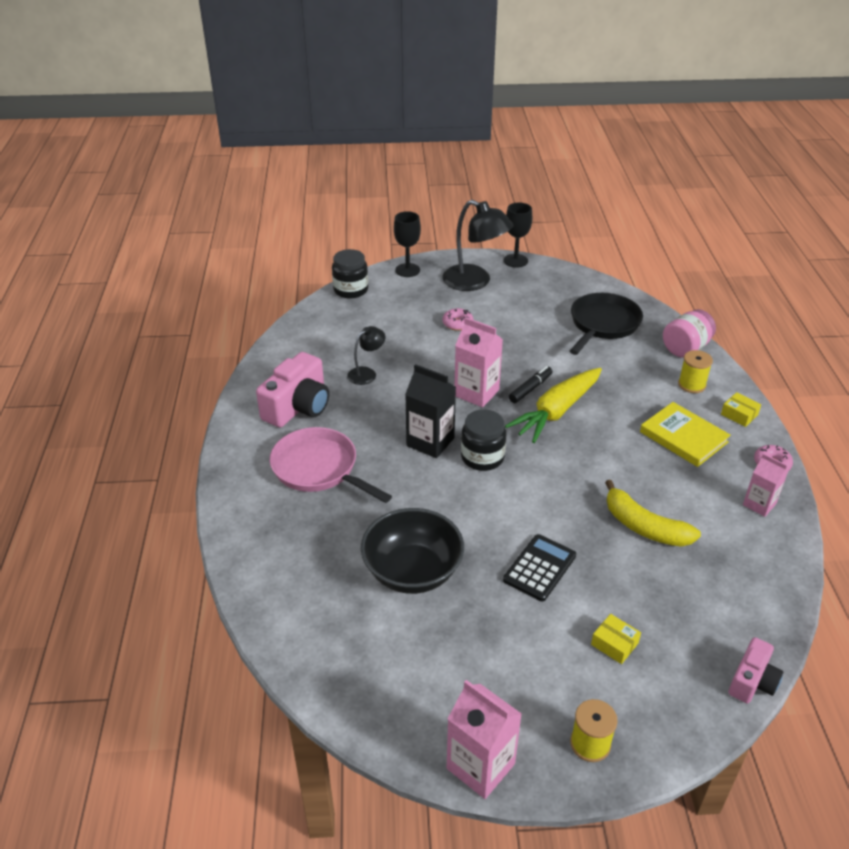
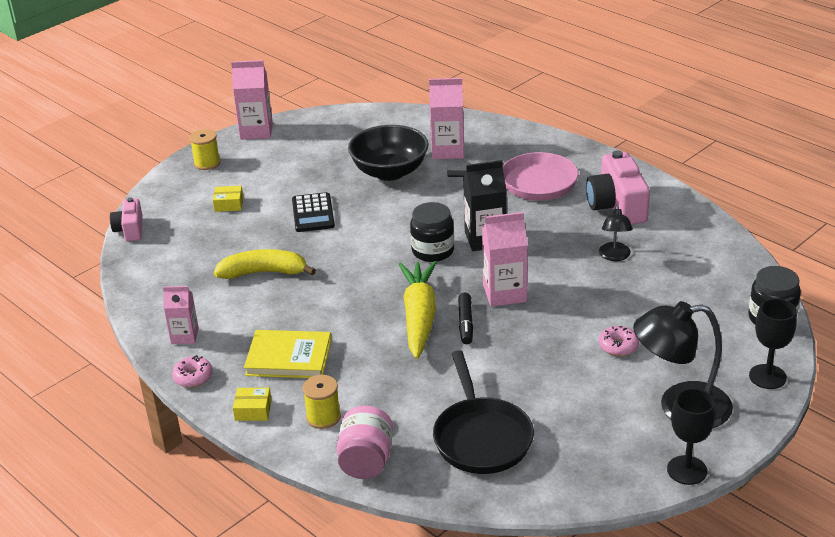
camera: 140 degrees right, 5 degrees down
none -> pink carton [429,78,464,159]

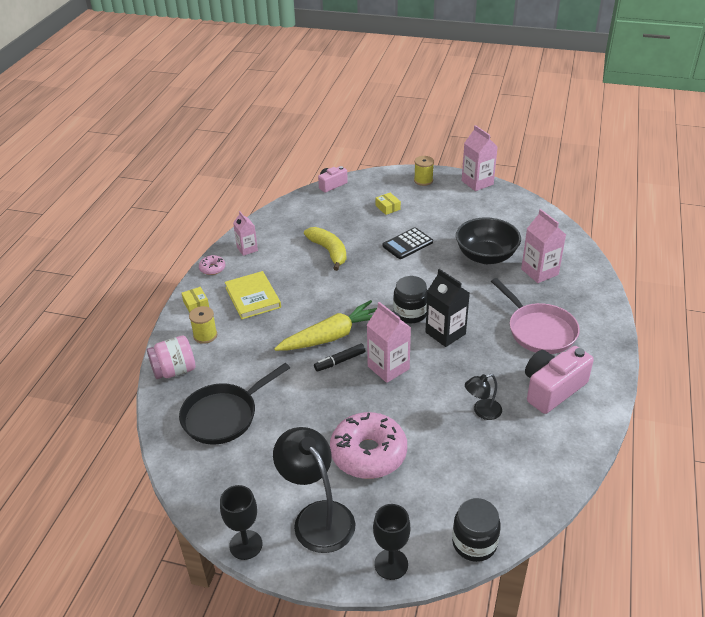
camera: 60 degrees right, 5 degrees up
pink donut [599,326,639,356] -> pink donut [330,412,407,479], size x2.26

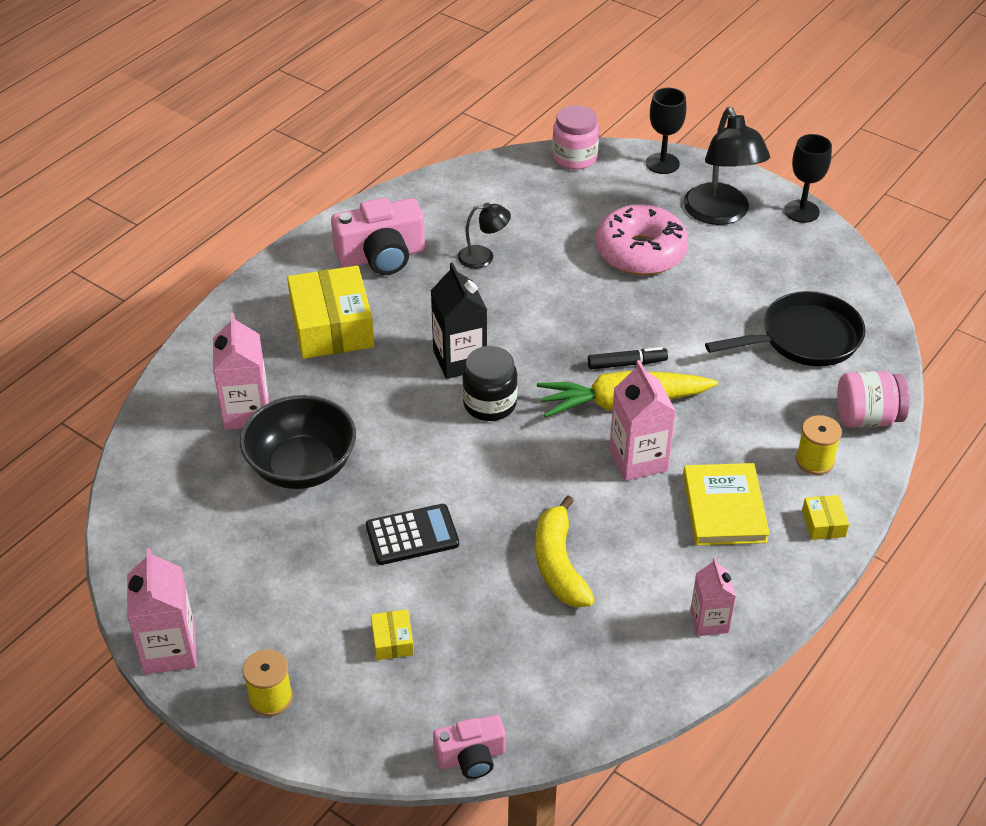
camera: 160 degrees left, 5 degrees up
pink donut [199,255,225,275] -> none
pink carton [367,302,411,383] -> pink carton moved to [609,360,676,481]
black jar [452,498,501,562] -> pink jar [552,105,599,170]
pink pan [491,278,580,354] -> yellow box [287,265,375,359]

